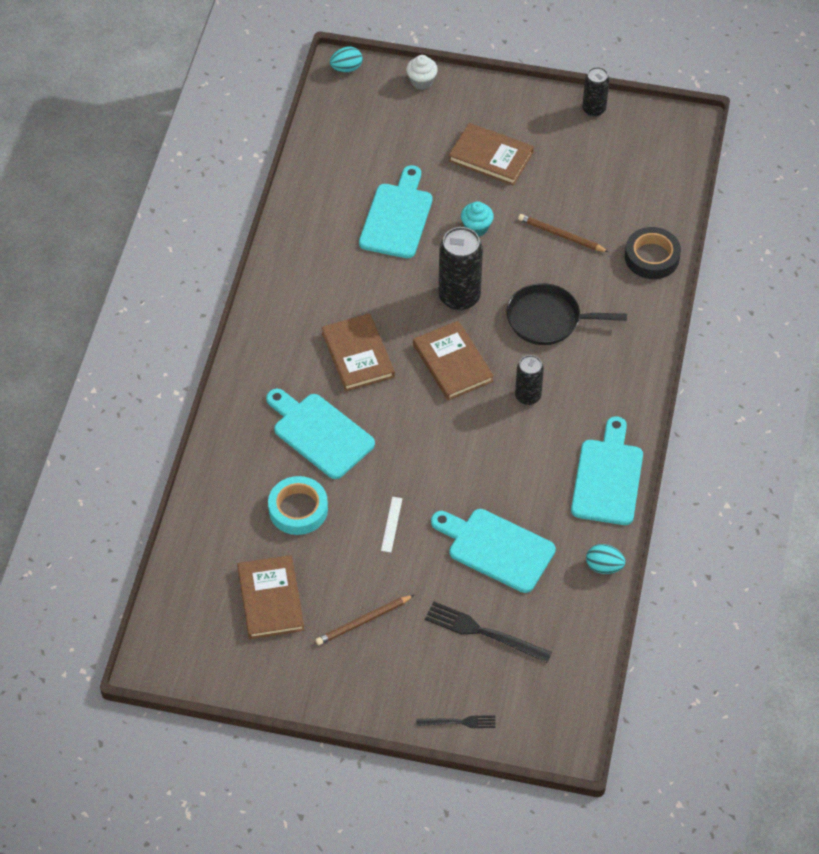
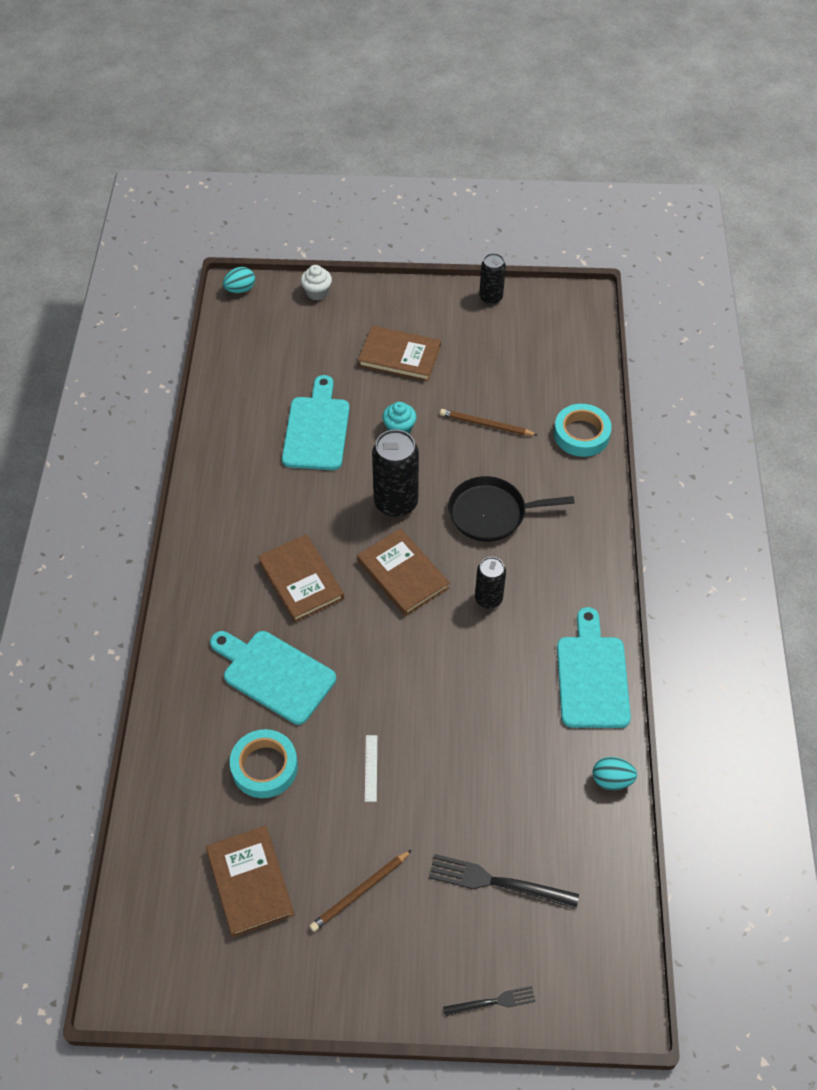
camera: 10 degrees left, 0 degrees up
turquoise cutting board [431,509,556,593] -> none
black tape [625,227,681,279] -> turquoise tape [554,404,612,457]

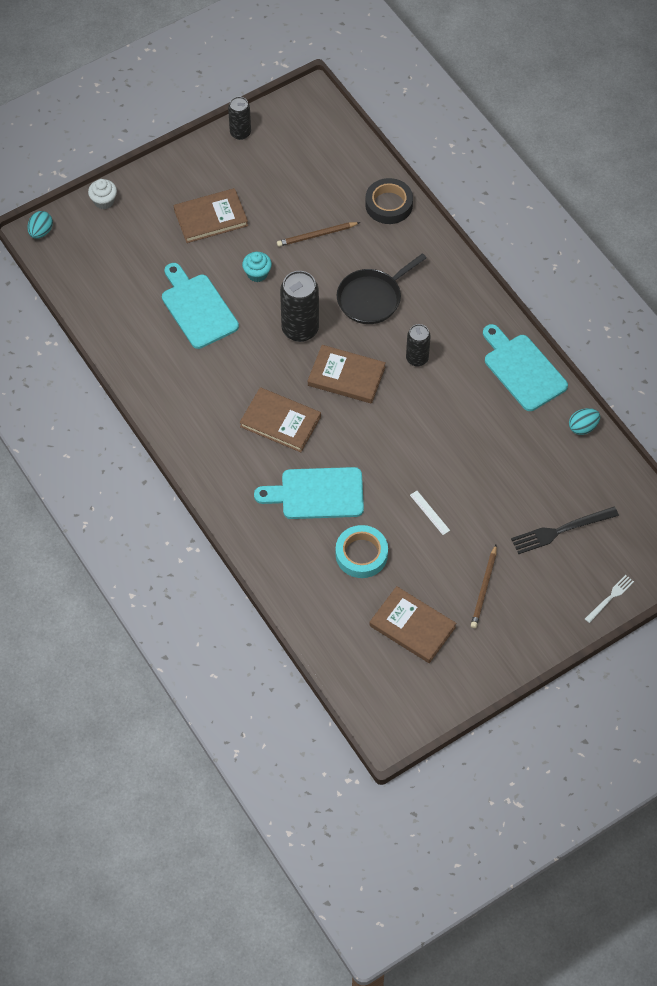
camera: 35 degrees left, 5 degrees up
black fork [443,986,536,1016] -> white fork [585,575,634,623]
turquoise tape [554,404,612,457] -> black tape [365,178,413,224]

